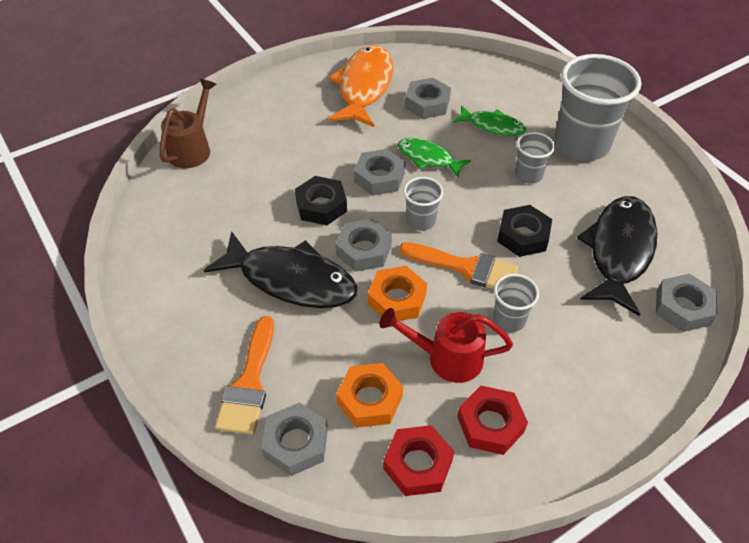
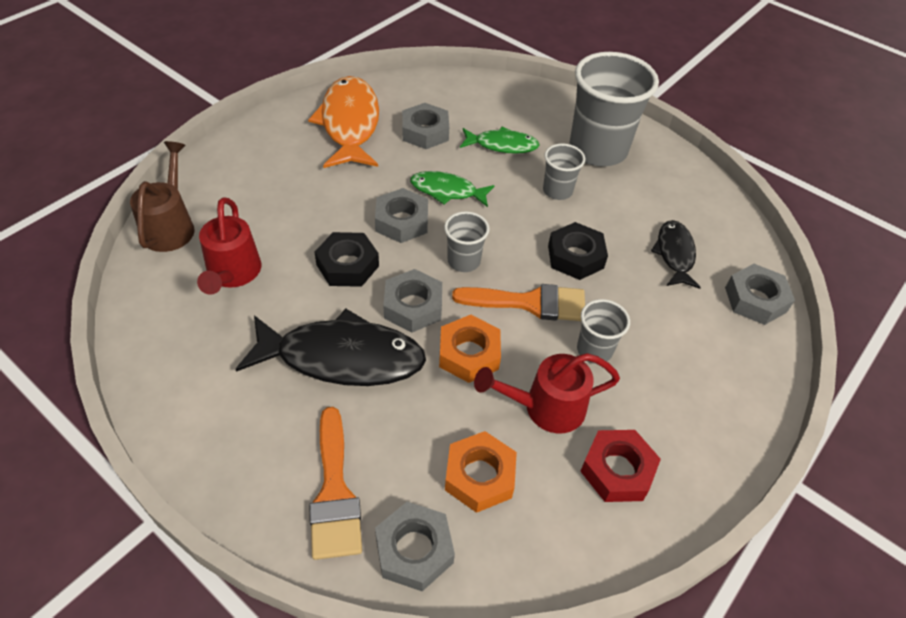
camera: 20 degrees left, 0 degrees up
red nut [383,425,454,496] -> none
black fish [577,196,657,316] -> black fish [651,220,701,289], size x0.56
none -> red watering can [197,197,261,295]

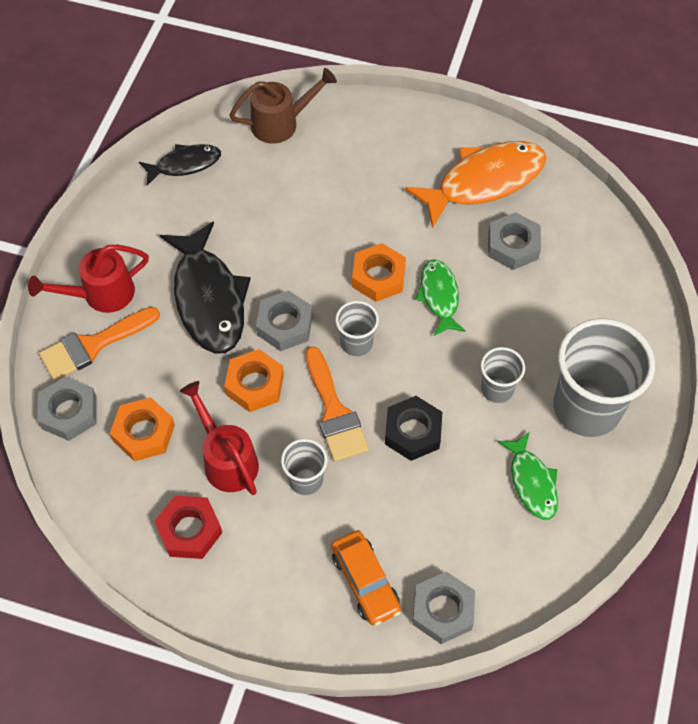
camera: 70 degrees right, 10 degrees up
red watering can [197,197,261,295] -> red watering can moved to [28,245,149,313]
black nut [315,232,379,287] -> none
grey nut [375,188,428,243] -> orange nut [352,243,406,302]
green fish [460,127,540,154] -> green fish moved to [498,432,558,520]
black fish [651,220,701,289] -> black fish moved to [139,144,221,185]
none -> orange car [331,530,401,626]

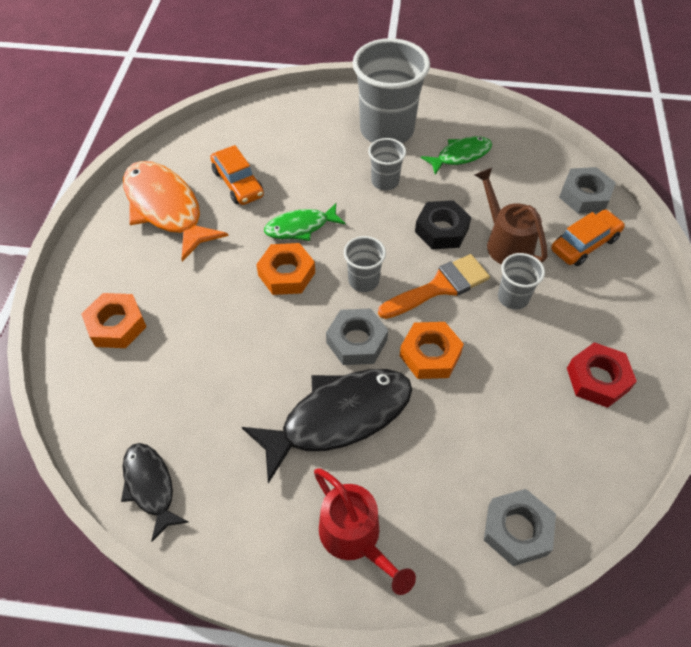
camera: 100 degrees left, 5 degrees down
orange brush [39,307,160,381] -> none
orange nut [110,397,175,461] -> orange nut moved to [81,293,147,348]
red watering can [180,381,259,495] -> none
brown watering can [229,68,337,143] -> brown watering can moved to [474,168,548,264]
grey nut [488,212,541,270] -> orange car [210,145,264,205]

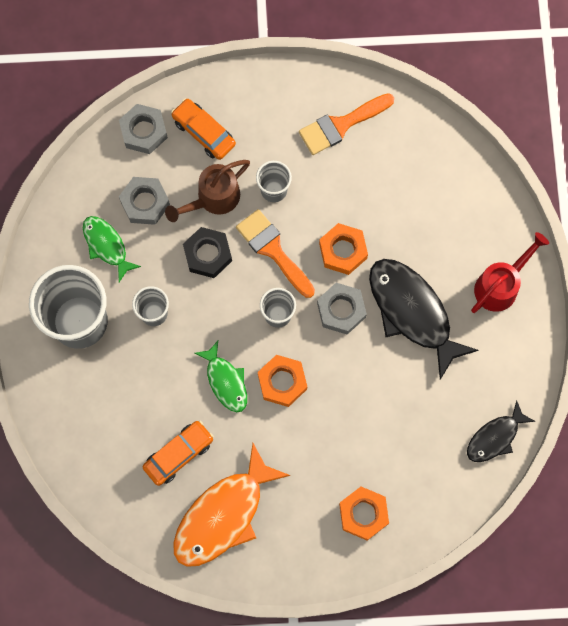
camera: 100 degrees left, 20 degrees up
grey nut [484,489,556,566] -> grey nut moved to [119,177,170,225]
red nut [567,342,637,408] -> orange brush [299,93,394,155]

